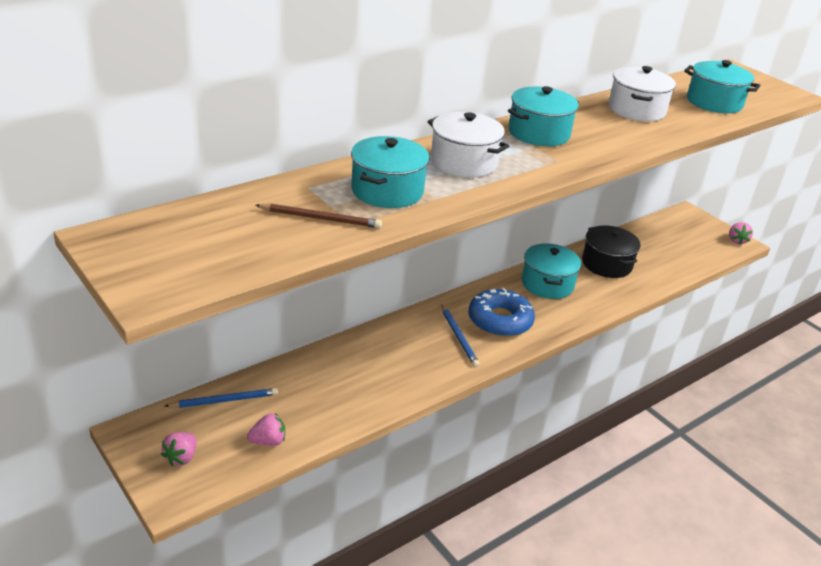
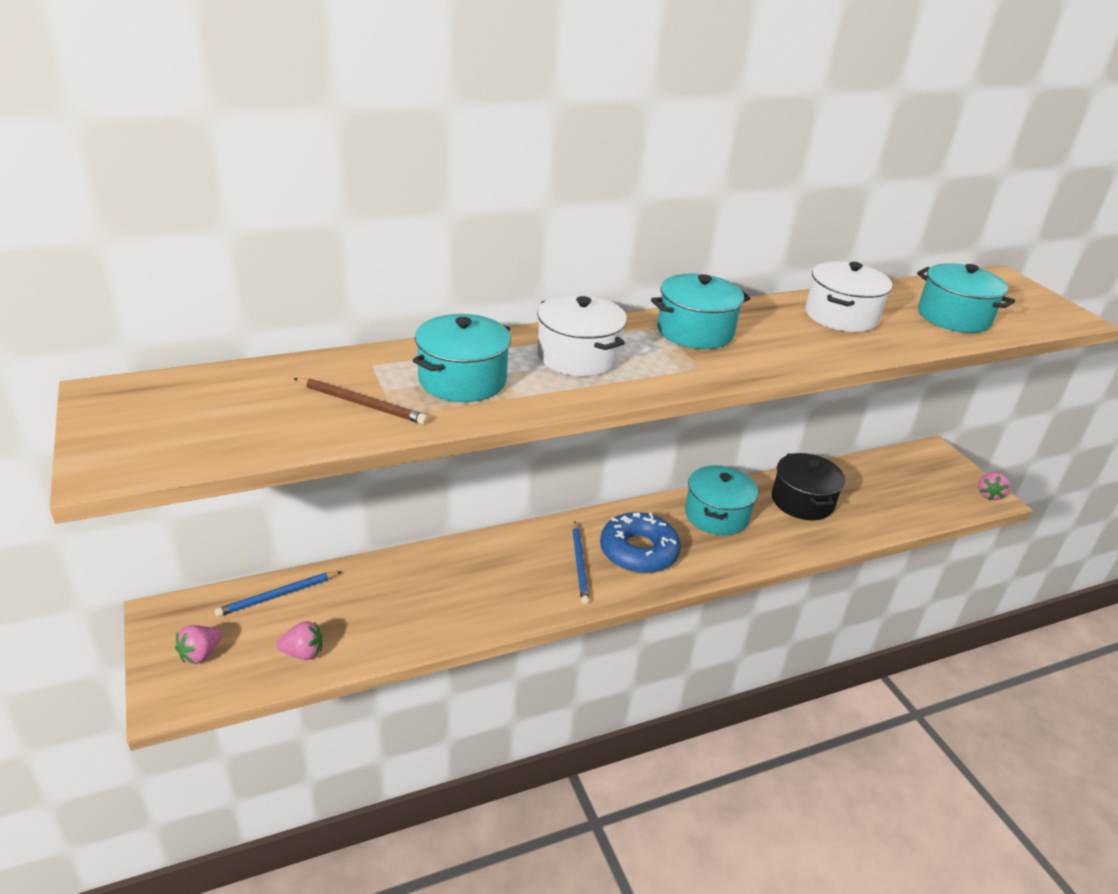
camera: 15 degrees right, 0 degrees up
blue pencil [165,388,278,408] -> blue pencil turned 150 degrees clockwise [215,571,342,617]

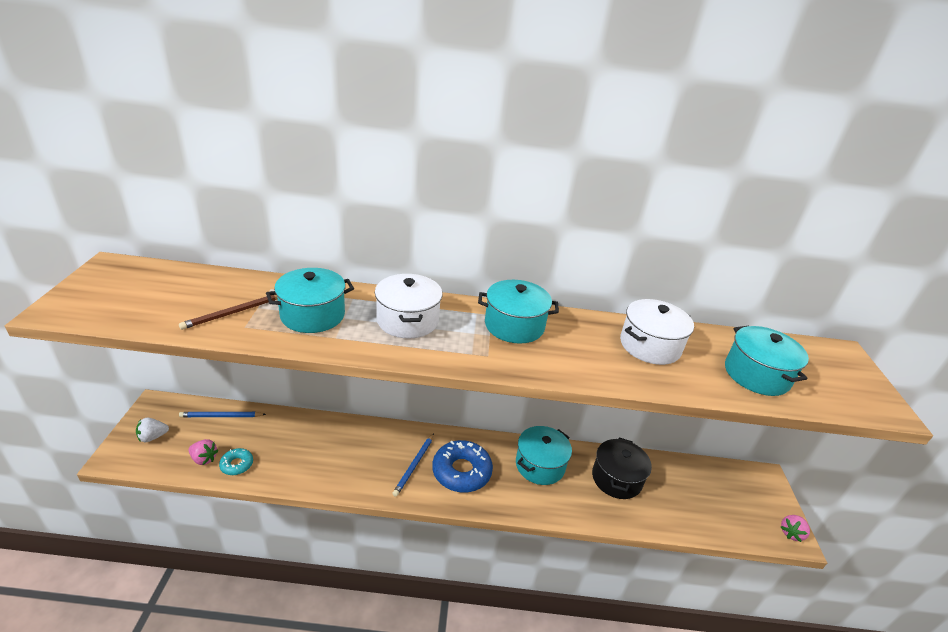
camera: 25 degrees right, 0 degrees up
pink strawberry [175,625,222,664] -> white strawberry [136,418,169,442]
brown pencil [293,378,428,424] -> brown pencil turned 90 degrees clockwise [179,295,277,330]
none -> turquoise donut [219,448,253,475]

